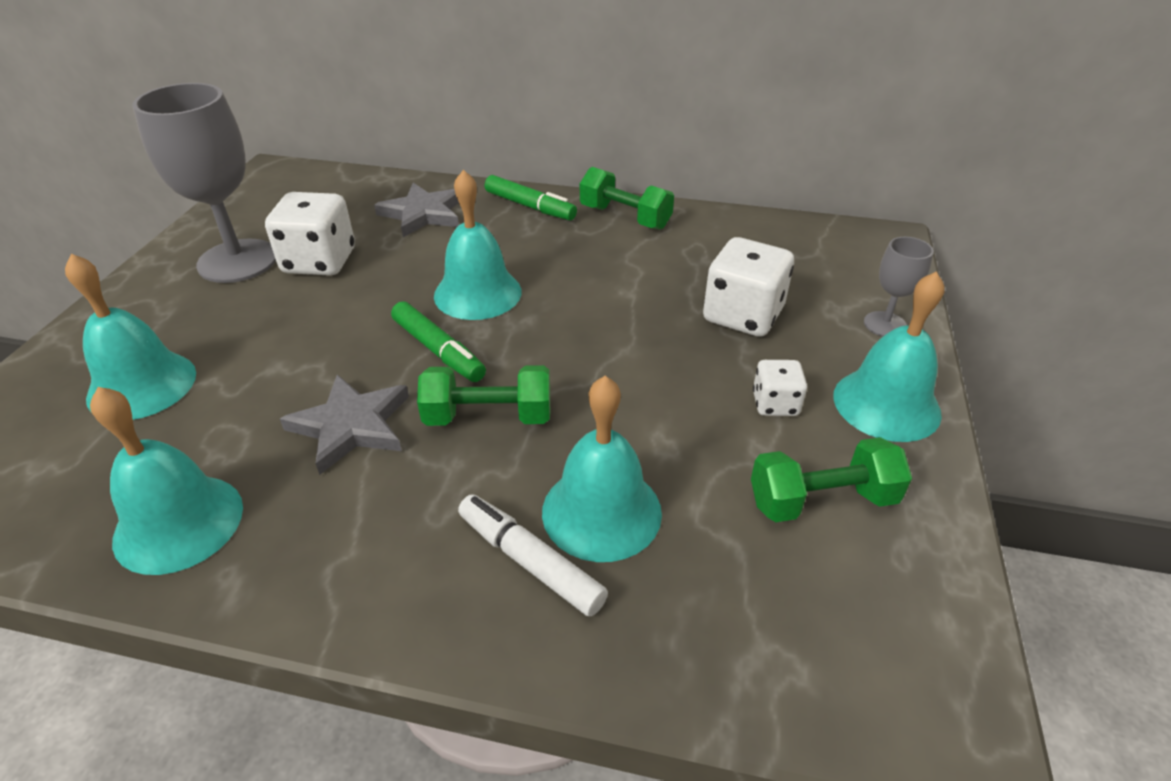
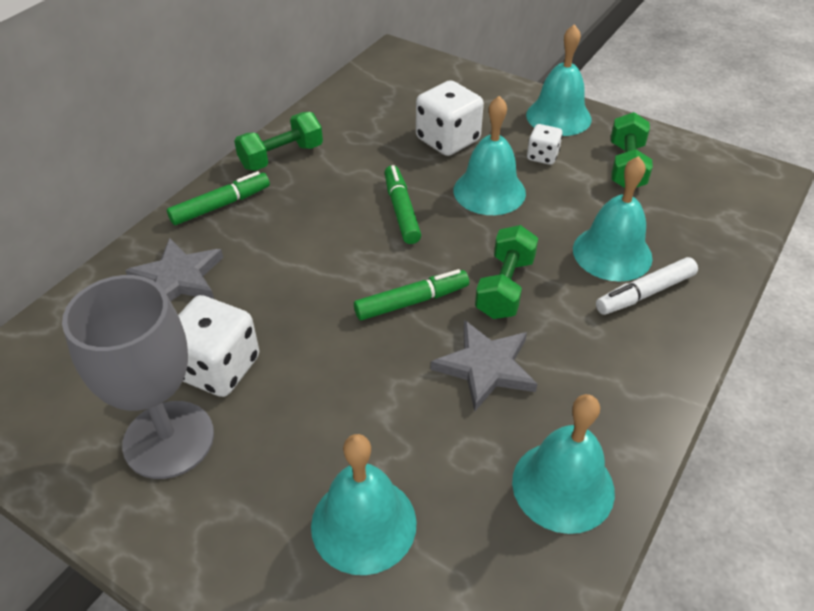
camera: 70 degrees left, 5 degrees up
turquoise bell [434,170,522,320] -> turquoise bell moved to [454,96,526,215]
grey goblet [864,237,934,337] -> none
none -> green marker [385,165,421,244]

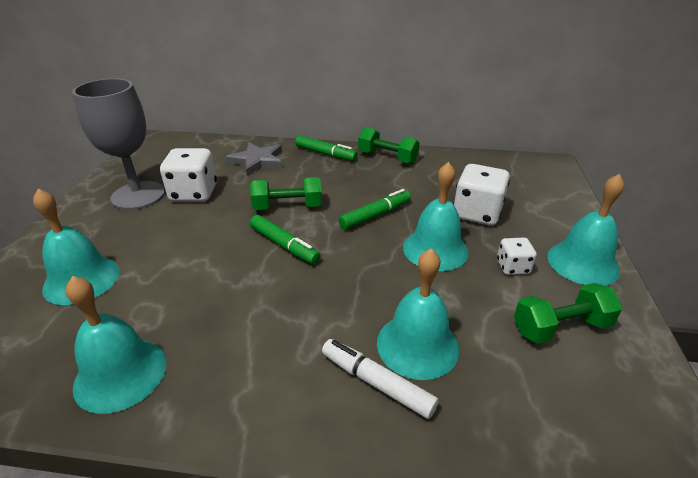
camera: 65 degrees right, 10 degrees down
grey star [431,320,537,411] -> none
green dumbbell [475,225,538,319] -> green dumbbell moved to [250,177,322,210]

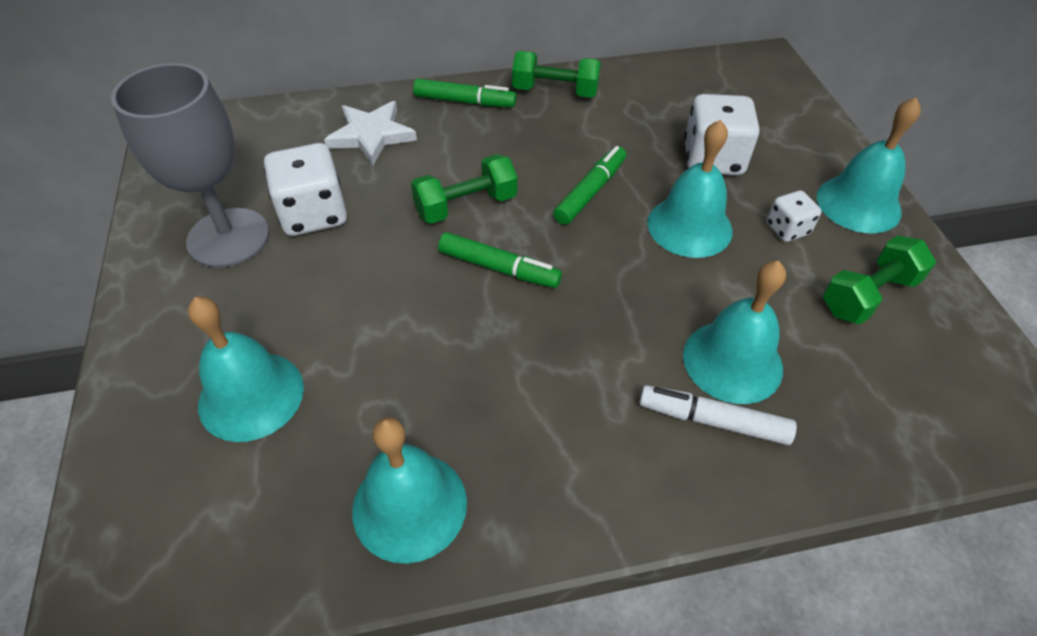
camera: 20 degrees left, 15 degrees up
grey star [226,142,283,176] -> white star [324,101,417,165]

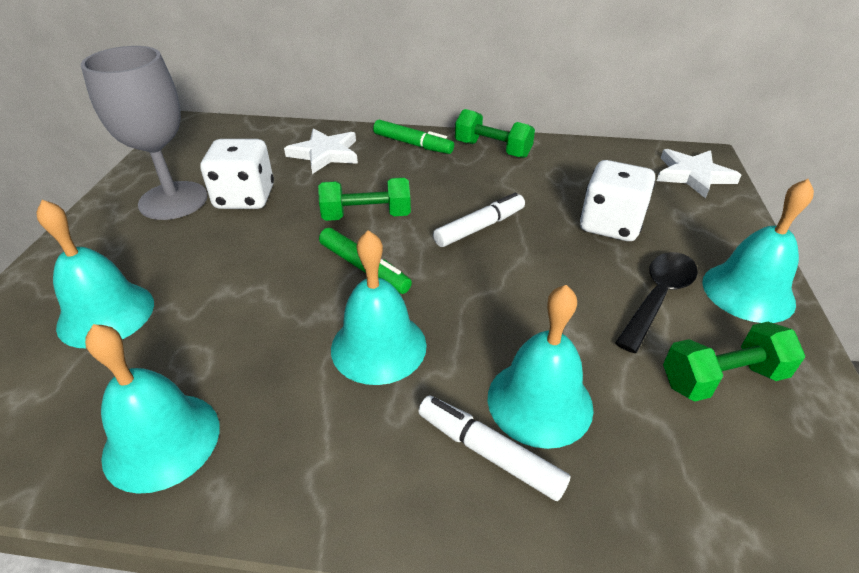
camera: 20 degrees right, 10 degrees down
green marker [553,146,626,225] -> white marker [433,193,525,247]
turquoise bell [647,120,732,258] -> turquoise bell moved to [331,230,427,385]
white dice [767,190,822,242] -> black spoon [615,252,698,353]
none -> white star [657,149,741,198]

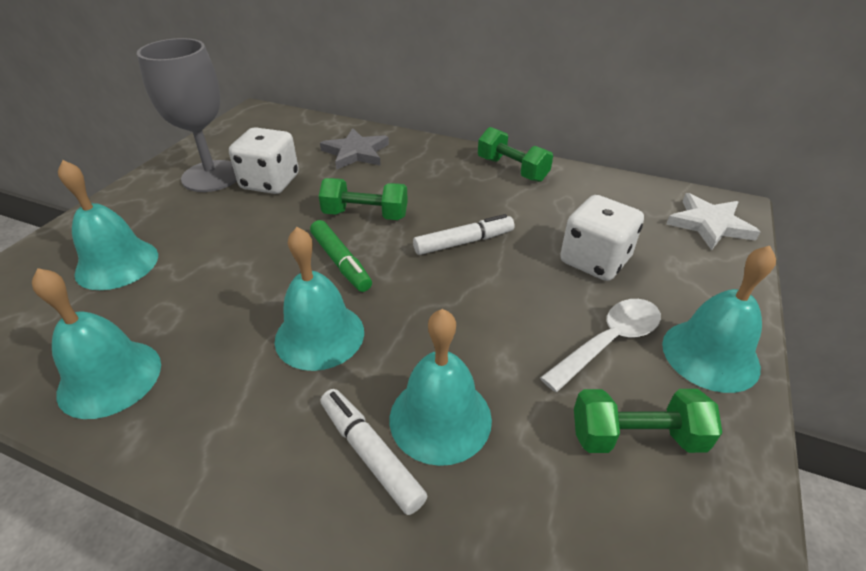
camera: 15 degrees right, 0 degrees up
white star [284,128,358,174] -> grey star [320,128,389,170]
green marker [373,119,454,154] -> none
black spoon [615,252,698,353] -> white spoon [540,299,661,392]

